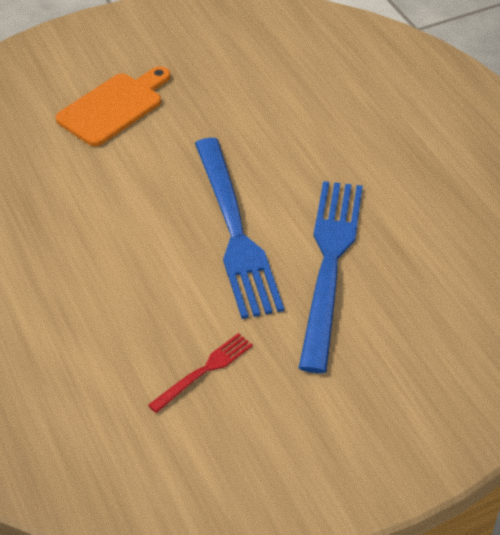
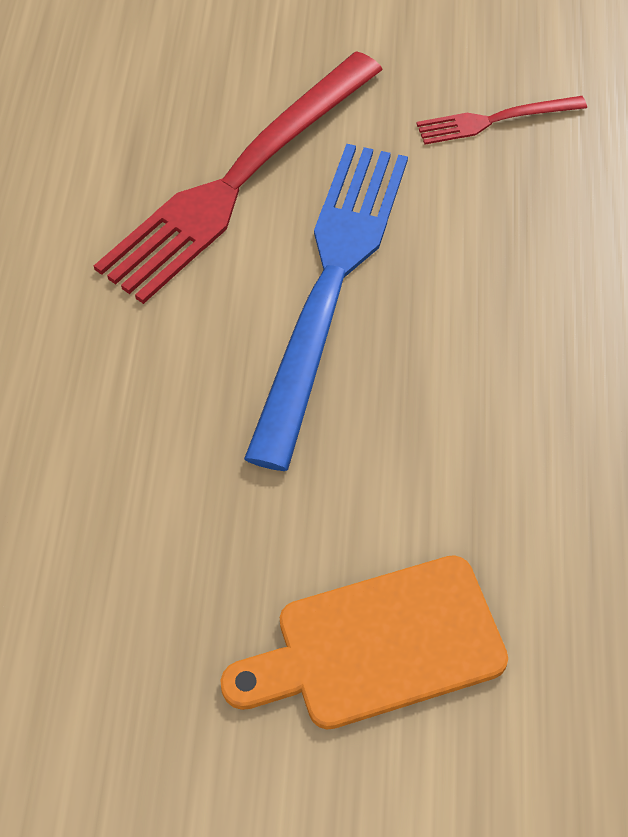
camera: 150 degrees left, 10 degrees up
blue fork [299,181,363,373] -> red fork [94,51,383,304]

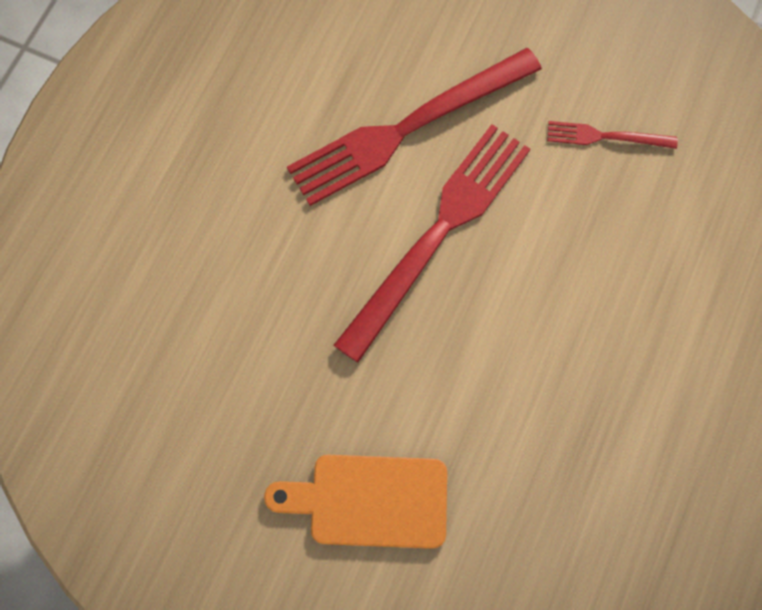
camera: 20 degrees right, 15 degrees up
blue fork [244,144,408,471] -> red fork [334,124,530,363]

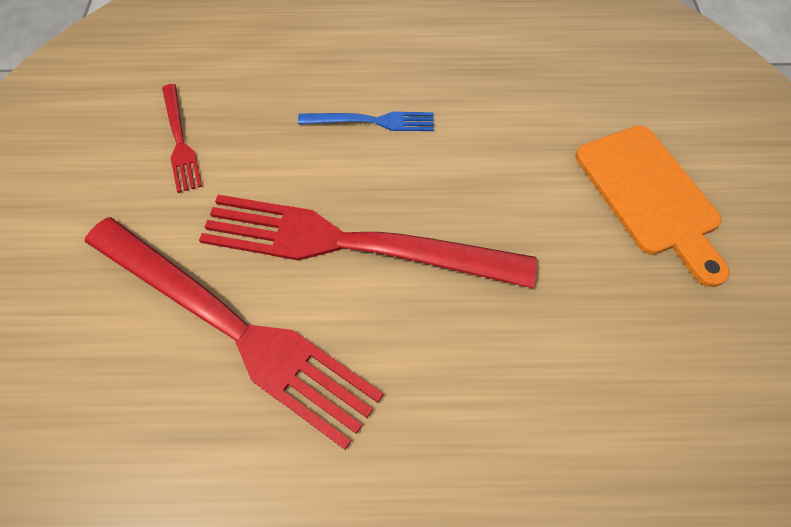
camera: 115 degrees left, 10 degrees down
none -> blue fork [298,112,434,131]

